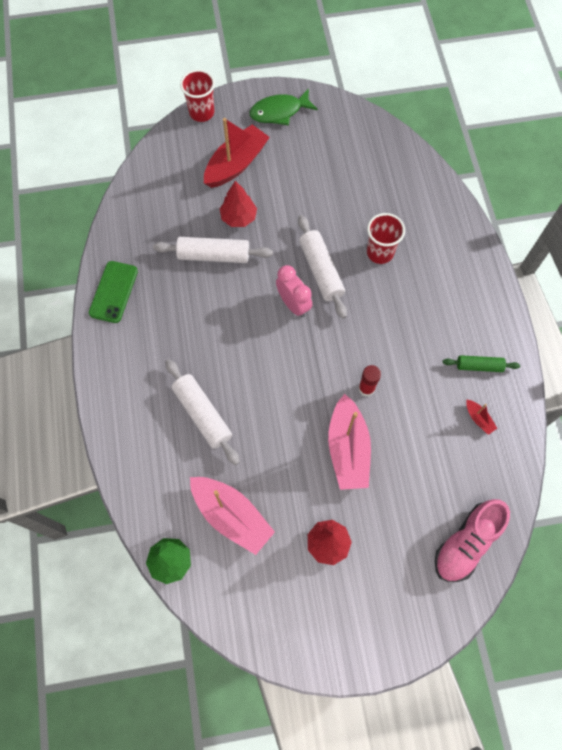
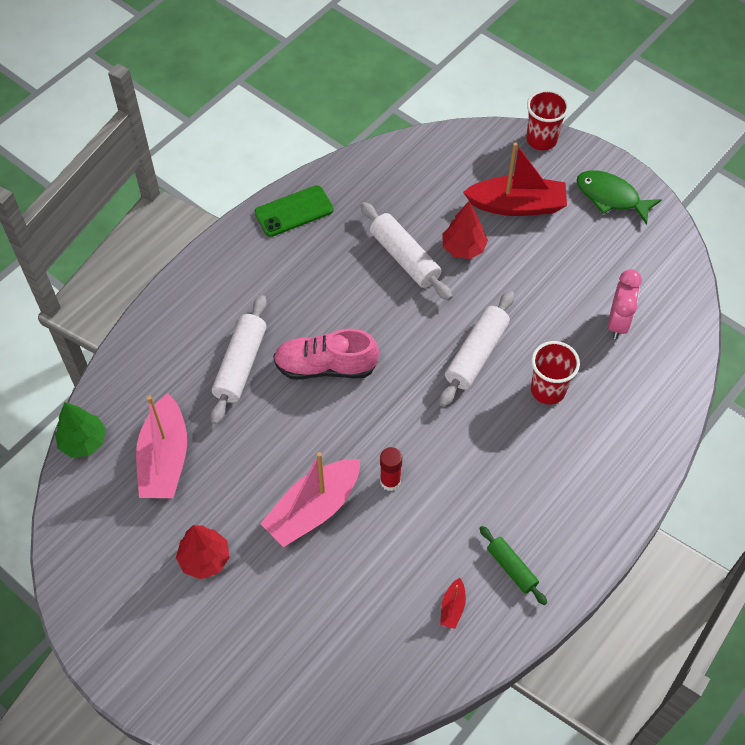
camera: 50 degrees right, 10 degrees down
pink clock [276,265,312,317] -> pink clock moved to [608,269,642,339]
pink shoe [435,499,510,582] -> pink shoe moved to [273,329,379,380]

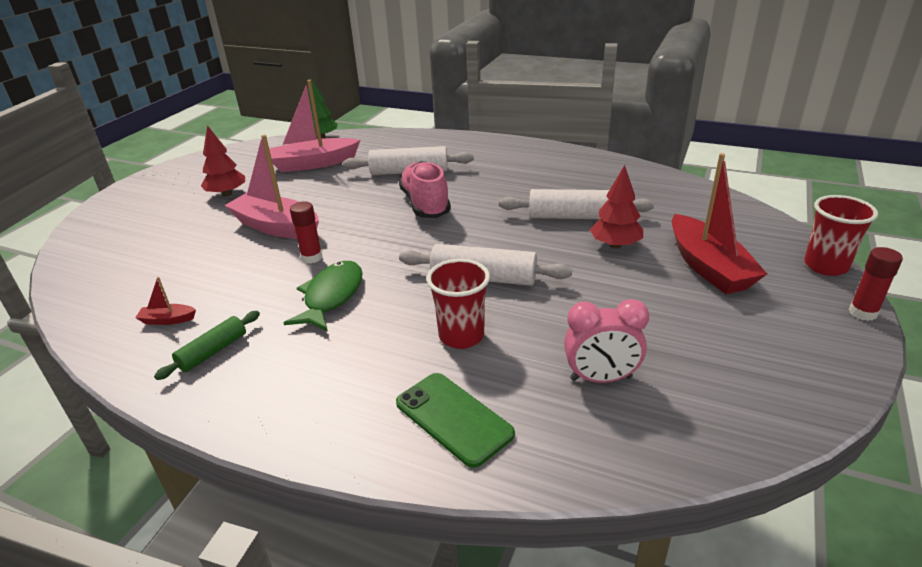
camera: 75 degrees right, 25 degrees down
green phone [254,185,333,237] -> green phone moved to [396,373,515,468]
white rolling pin [360,202,452,301] -> white rolling pin turned 60 degrees clockwise [499,189,654,219]
green fish [576,170,662,225] -> green fish moved to [284,261,363,331]
none -> red glue stick [849,247,903,321]

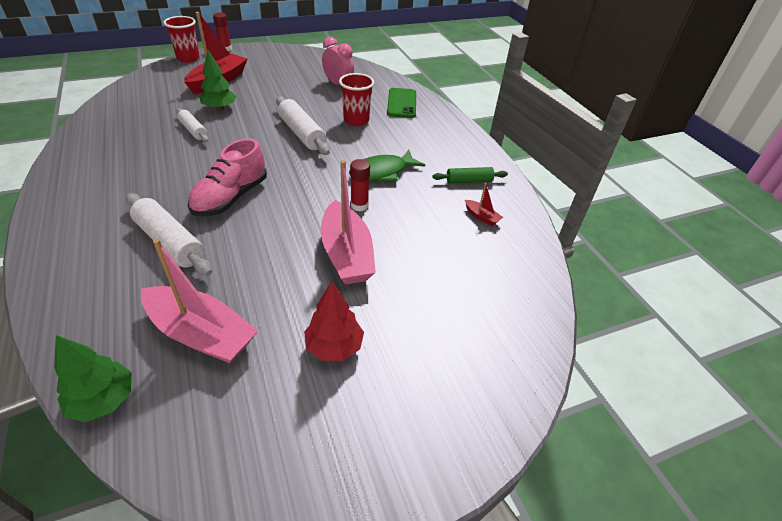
camera: 140 degrees left, 10 degrees up
white rolling pin [499,189,654,219] -> white rolling pin [177,108,209,142], size x0.61
red tree [590,165,643,249] -> green tree [200,50,236,110]

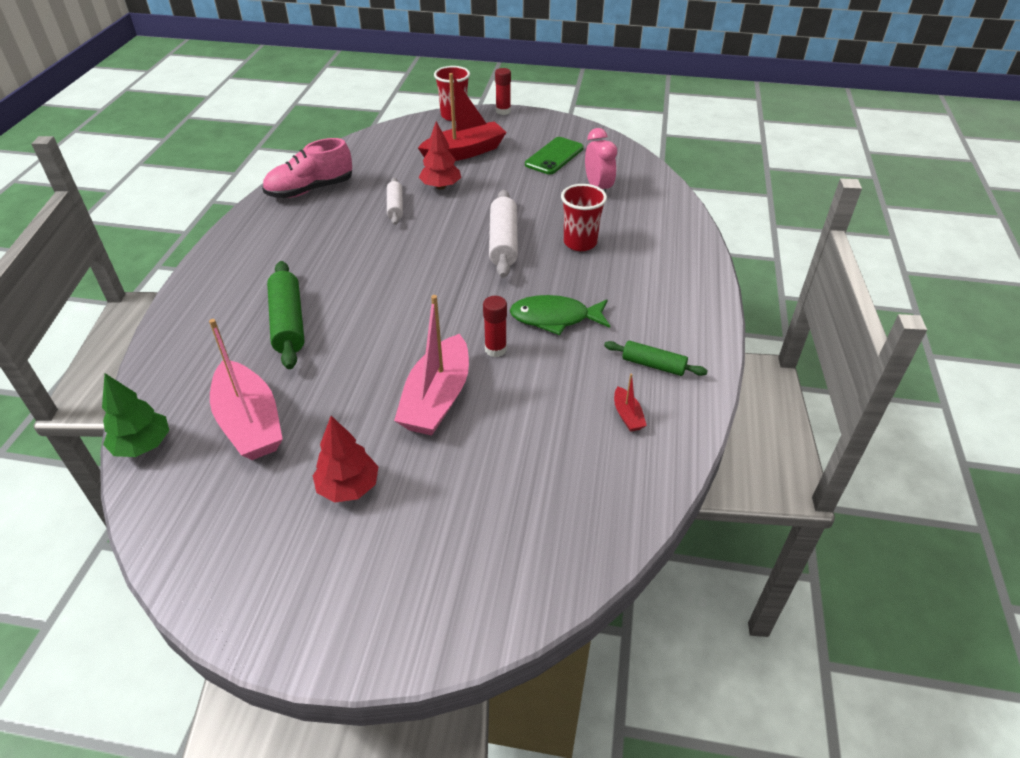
camera: 35 degrees right, 0 degrees up
white rolling pin [126,193,212,276] -> green rolling pin [267,261,305,369]
pink shoe [188,138,267,217] -> pink shoe moved to [262,138,352,198]
green tree [200,50,236,110] -> red tree [419,121,461,190]
green phone [387,88,416,118] -> green phone moved to [525,137,584,175]

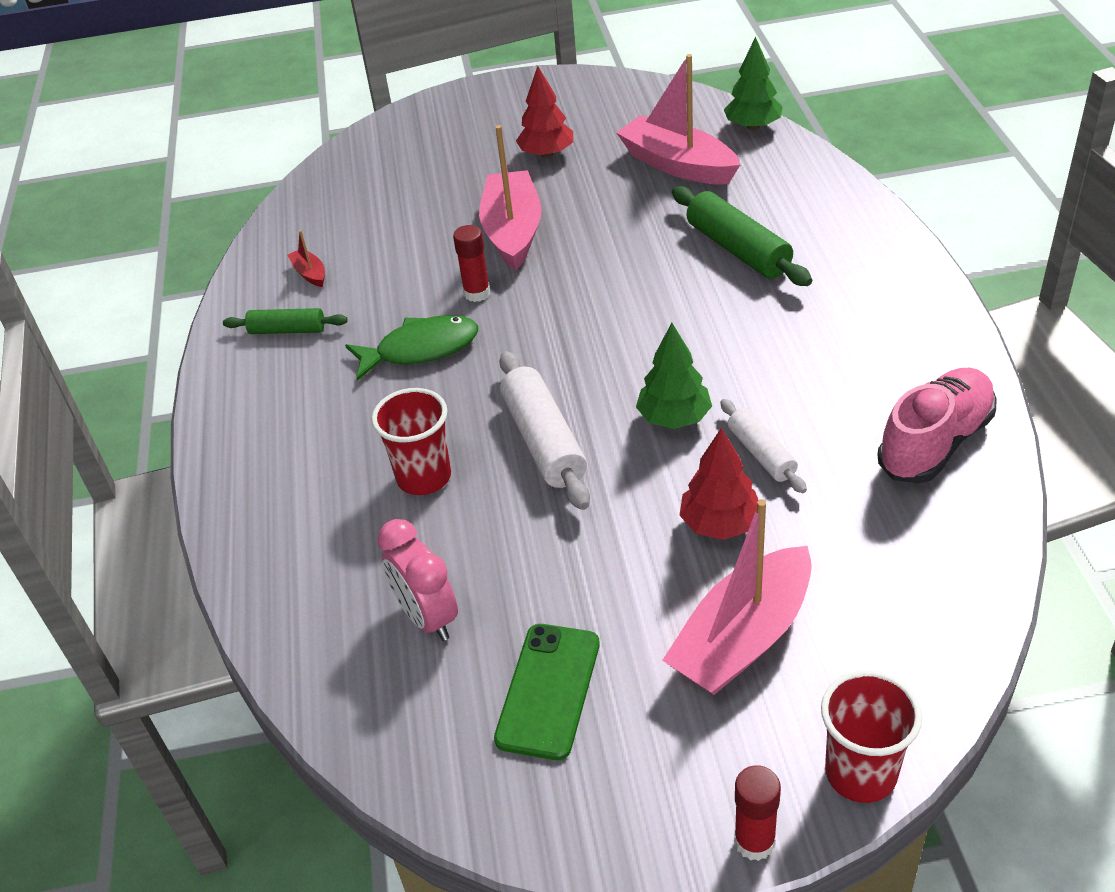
camera: 165 degrees right, 0 degrees up
red boat [418,73,507,161] -> pink boat [662,499,812,695]
none -> green tree [636,323,712,429]

